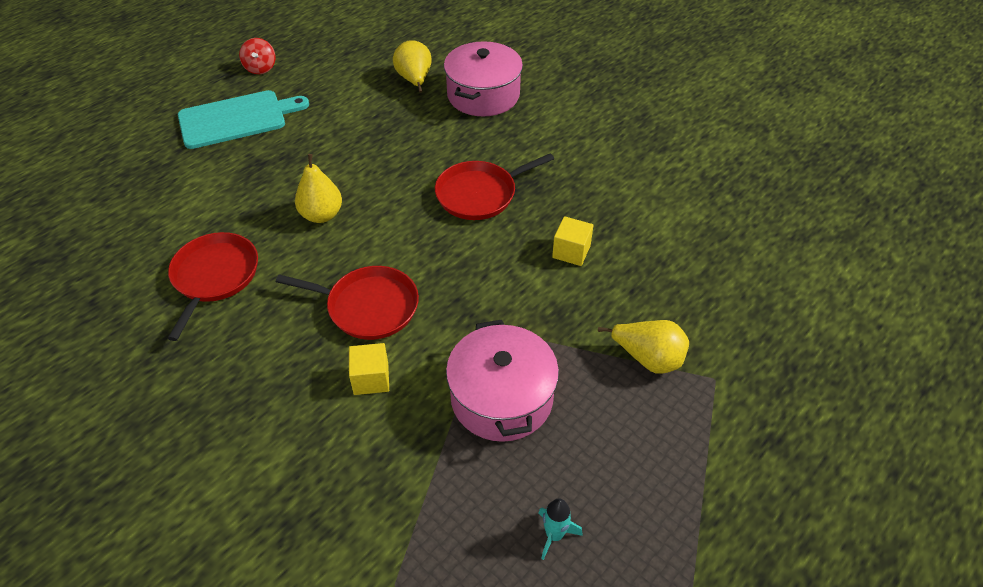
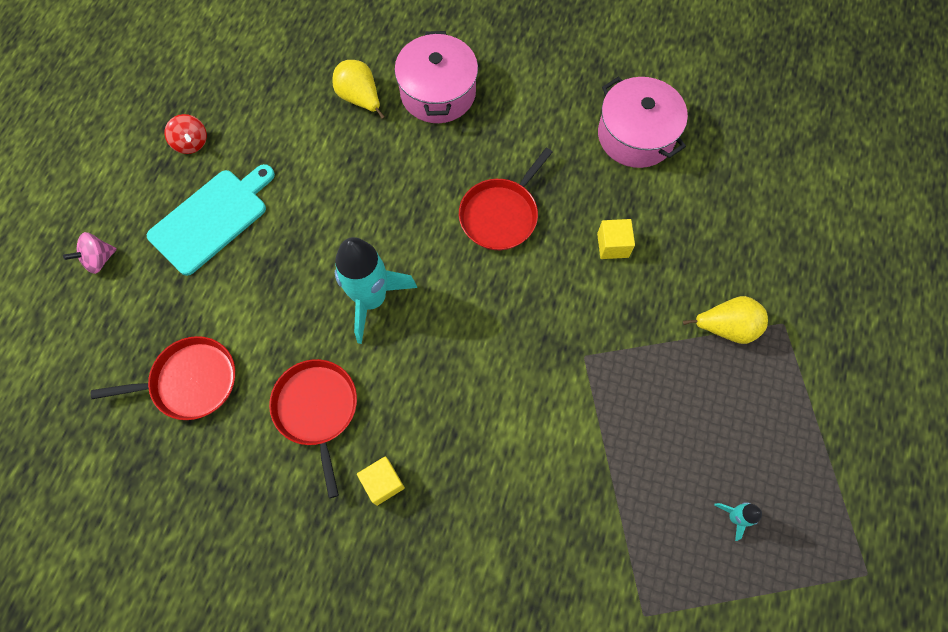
camera: 25 degrees left, 20 degrees up
red pan [276,266,419,340] -> red pan moved to [91,336,235,420]
yellow pear [295,154,342,223] -> turquoise rocket [335,237,417,344]
yellow cube [349,343,389,395] -> yellow cube moved to [357,456,405,506]
pink pot [446,320,559,442] -> pink pot moved to [598,77,688,168]
none -> pink spinning top [63,232,117,274]

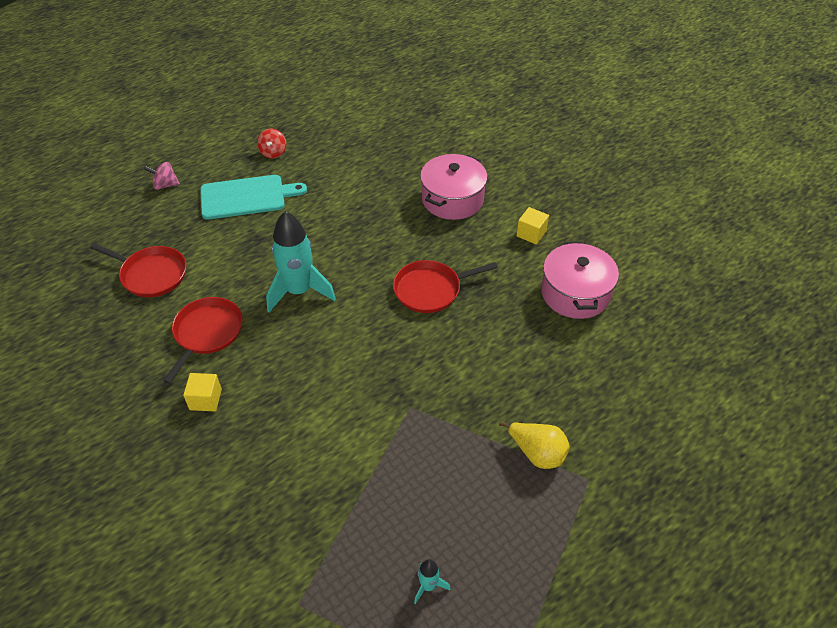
camera: 35 degrees right, 20 degrees down
yellow pear [332,60,385,119] -> none
yellow cube [597,219,635,259] -> yellow cube moved to [517,207,549,245]

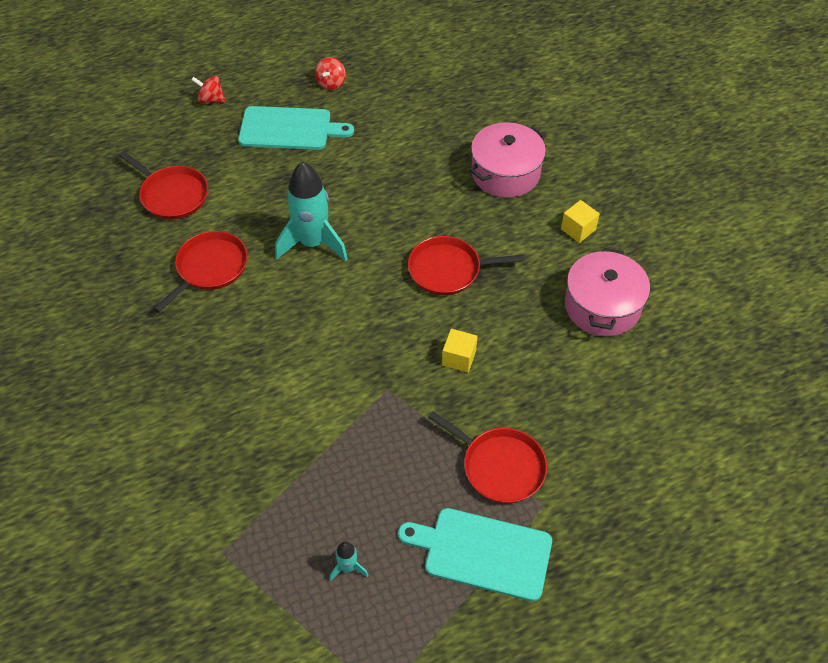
camera: 15 degrees right, 5 degrees up
pink spinning top [144,162,180,190] -> red spinning top [191,76,226,104]
yellow cube [183,373,222,411] -> yellow cube moved to [442,329,478,372]
yellow pear [499,422,570,469] -> red pan [428,411,547,503]
none -> turquoise cutting board [398,508,552,601]

